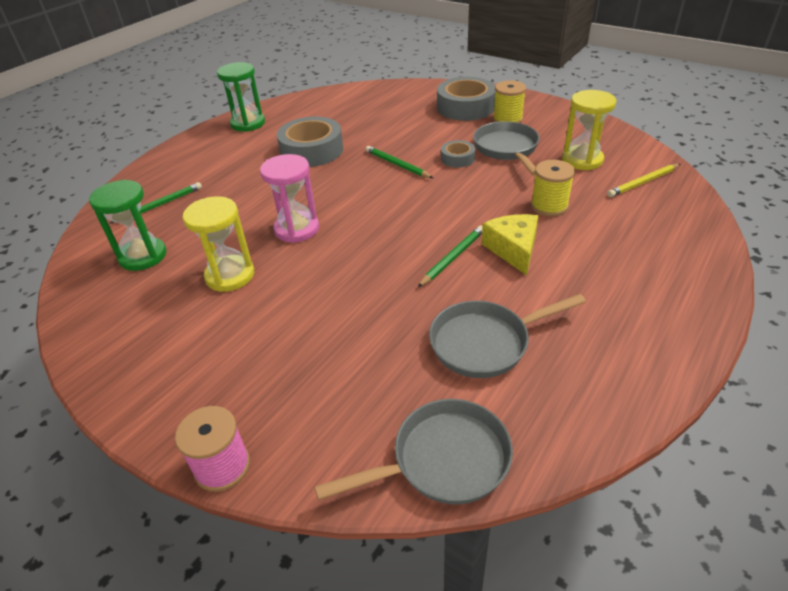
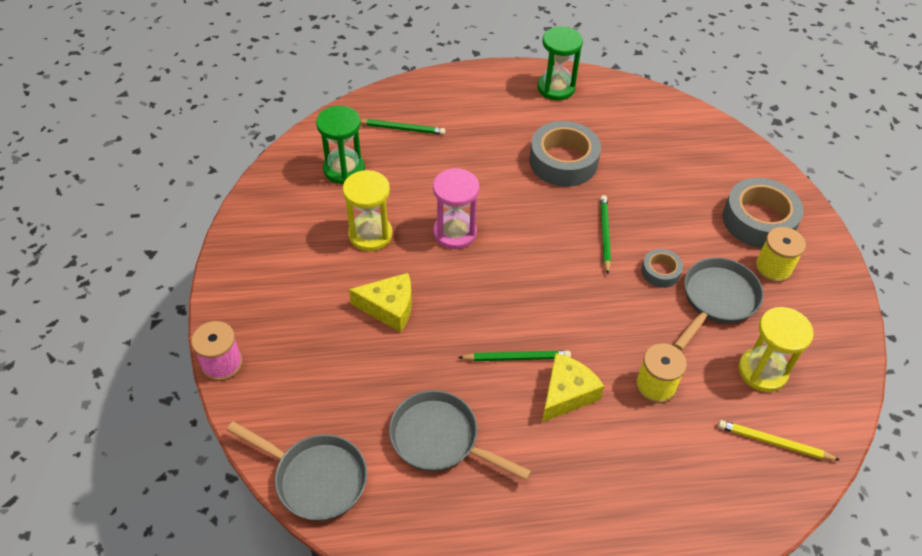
camera: 45 degrees right, 10 degrees up
none -> yellow cheese [349,273,412,333]

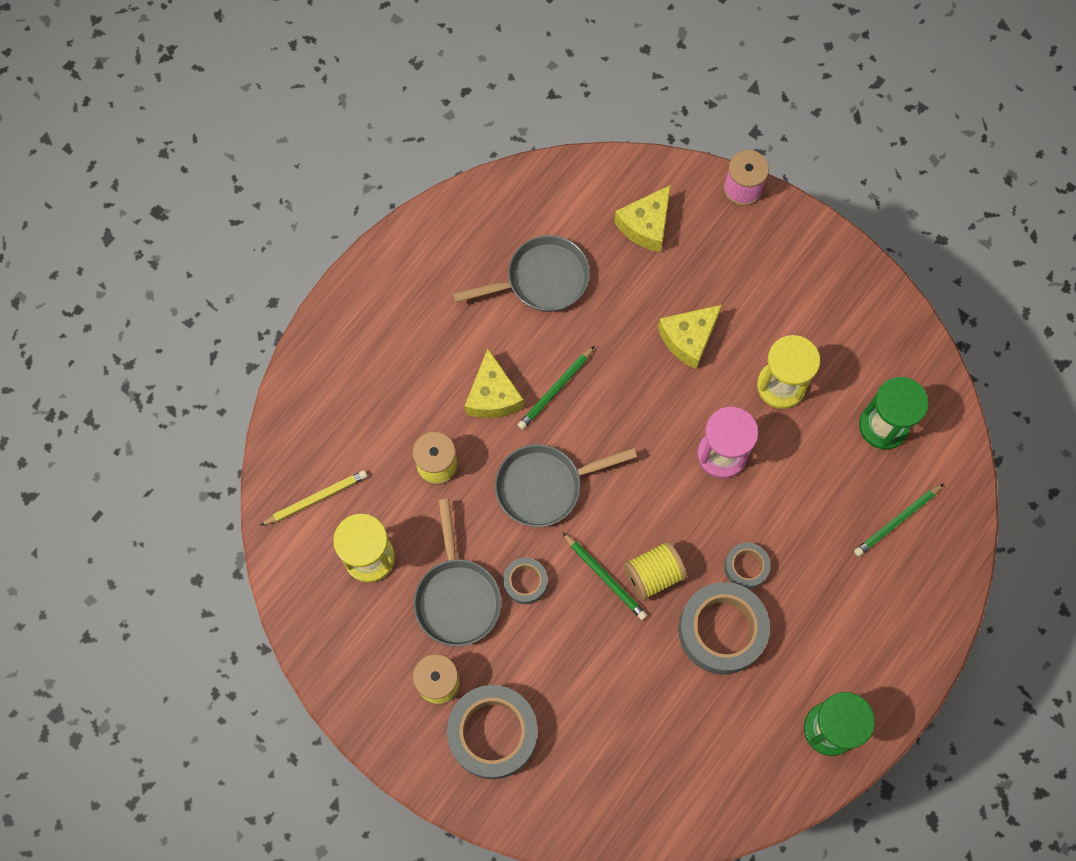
camera: 135 degrees right, 20 degrees up
grey pan [227,421,367,521] -> grey pan moved to [495,444,637,527]
none -> yellow cheese [614,185,671,252]
none -> yellow spool [624,541,687,601]
none -> grey tape [724,543,771,589]

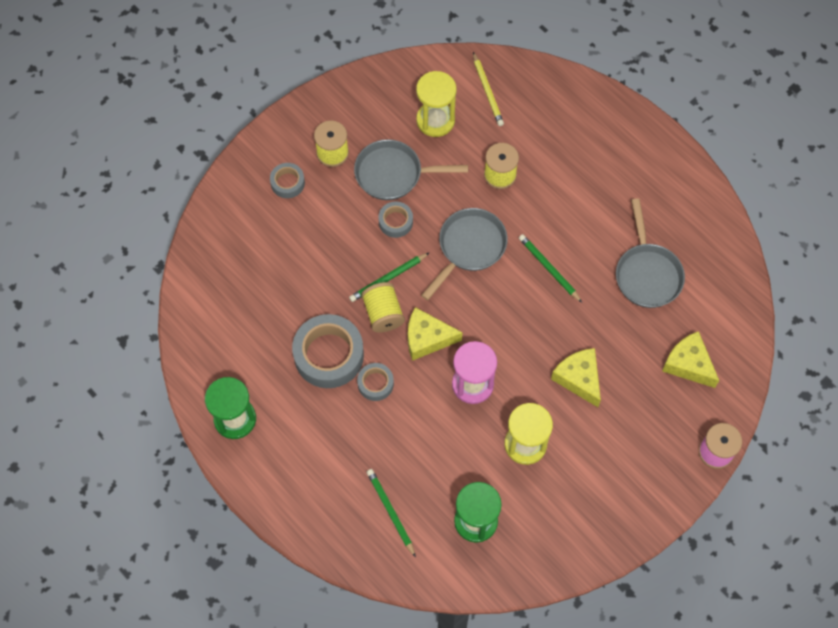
camera: 100 degrees right, 5 degrees down
grey tape [447,685,538,779] -> grey tape [270,163,305,198], size x0.51
yellow cheese [465,349,524,418] -> yellow cheese moved to [408,307,463,361]
grey pan [495,444,637,527] -> grey pan turned 45 degrees clockwise [421,208,508,300]

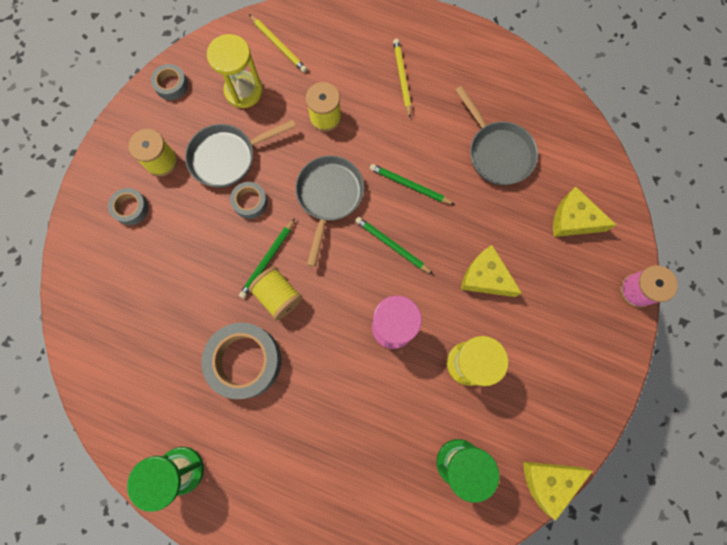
camera: 25 degrees left, 10 degrees up
grey tape [357,363,394,401] -> grey tape moved to [151,64,188,100]
green pencil [367,469,416,558] -> green pencil moved to [355,217,433,274]
yellow cheese [408,307,463,361] -> yellow cheese moved to [523,461,593,521]
none -> yellow pencil [393,39,411,118]

